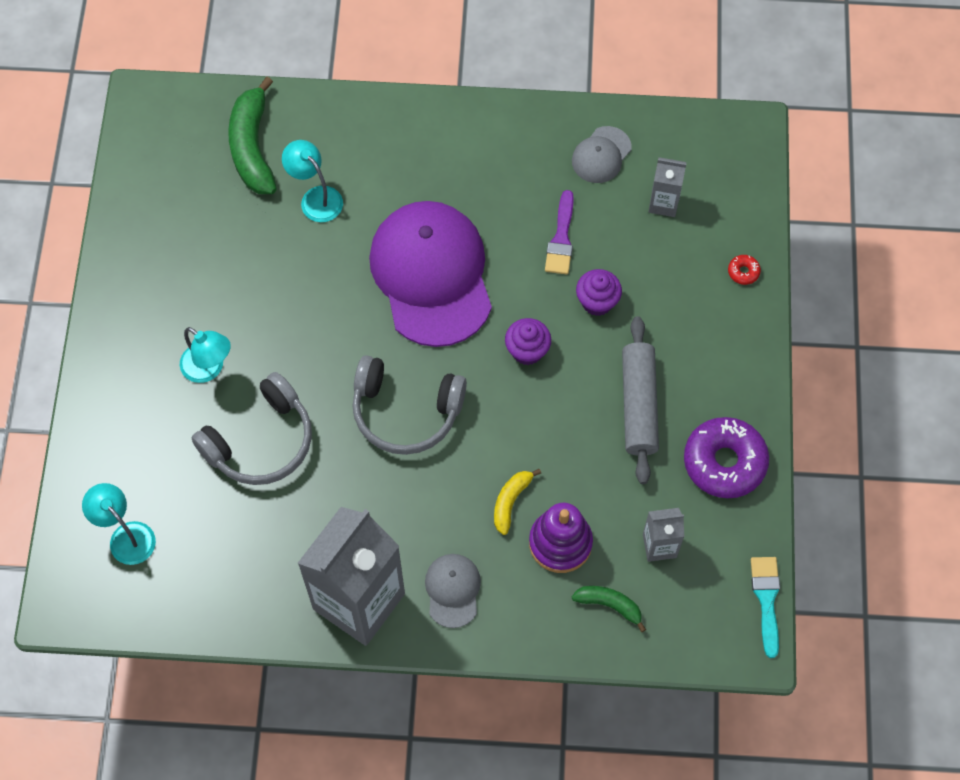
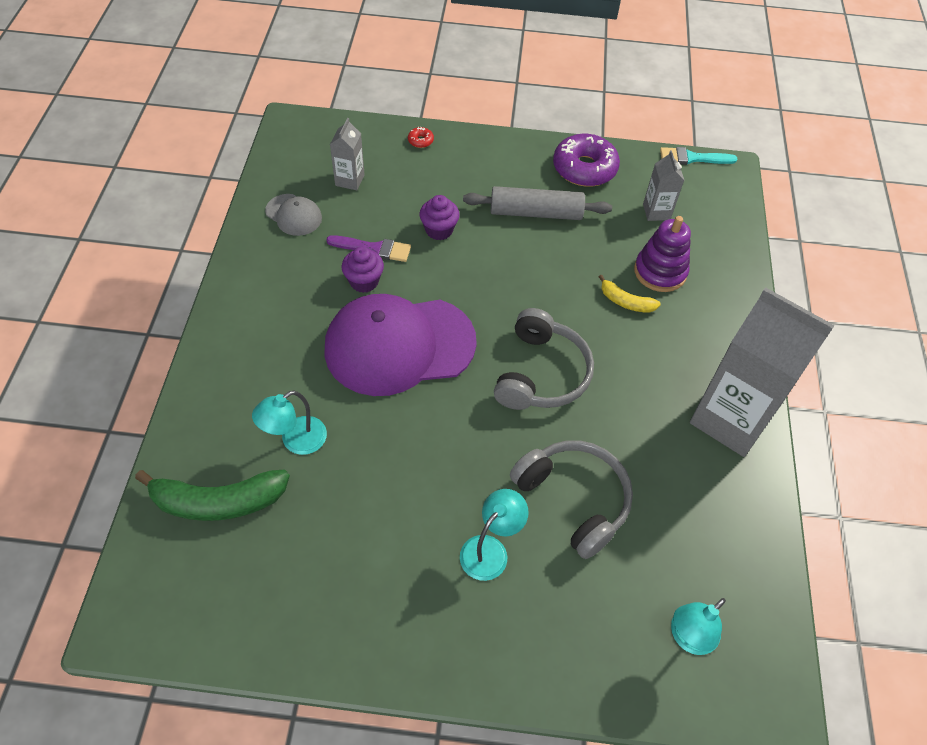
camera: 90 degrees left, 10 degrees down
grey cap [425,554,481,628] -> none
purple cupcake [505,318,551,365] -> purple cupcake moved to [342,247,384,293]
green banana [572,586,646,632] -> none

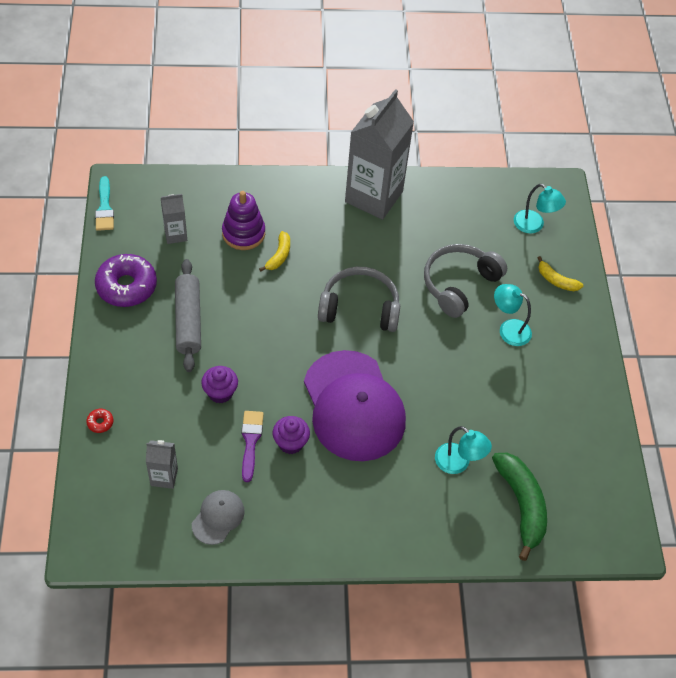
camera: 100 degrees left, 0 degrees up
none -> yellow banana [538,256,583,291]

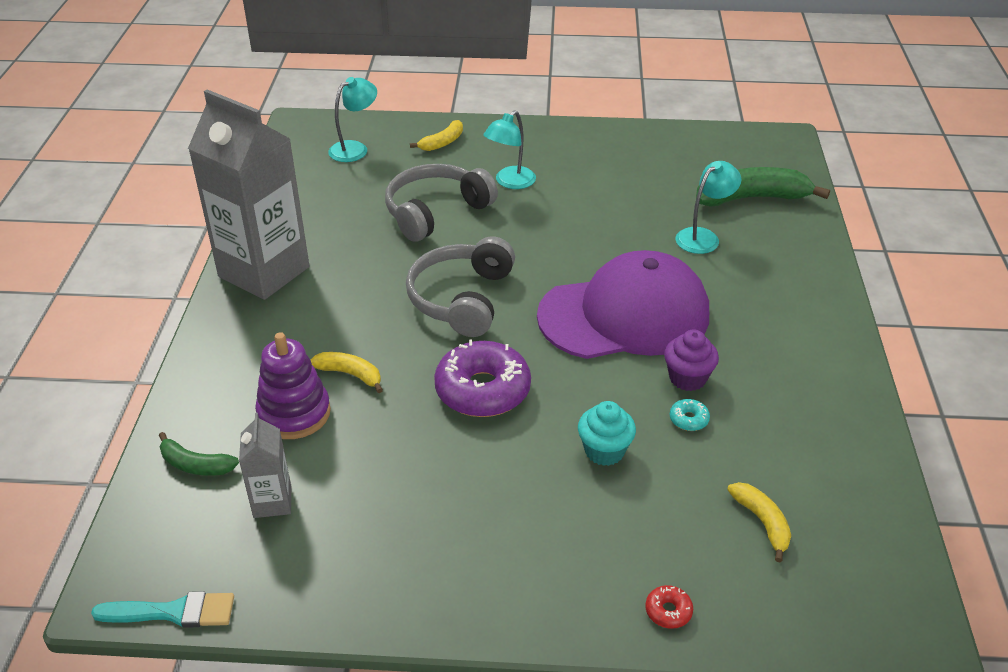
camera: 80 degrees left, 15 degrees down
purple donut [95,254,157,307] -> purple donut moved to [434,339,531,417]
grey carton [146,440,178,489] -> yellow banana [727,482,791,562]
grey rolling pin [175,259,201,372] -> none
grey cap [192,490,245,545] -> none
purple cupcake [201,366,238,404] -> turquoise cupcake [578,401,636,466]
purple brush [241,411,264,482] -> turquoise donut [670,399,710,431]
grey headphones [424,244,507,318] -> grey headphones turned 90 degrees clockwise [385,164,498,242]
none -> green banana [159,432,239,476]

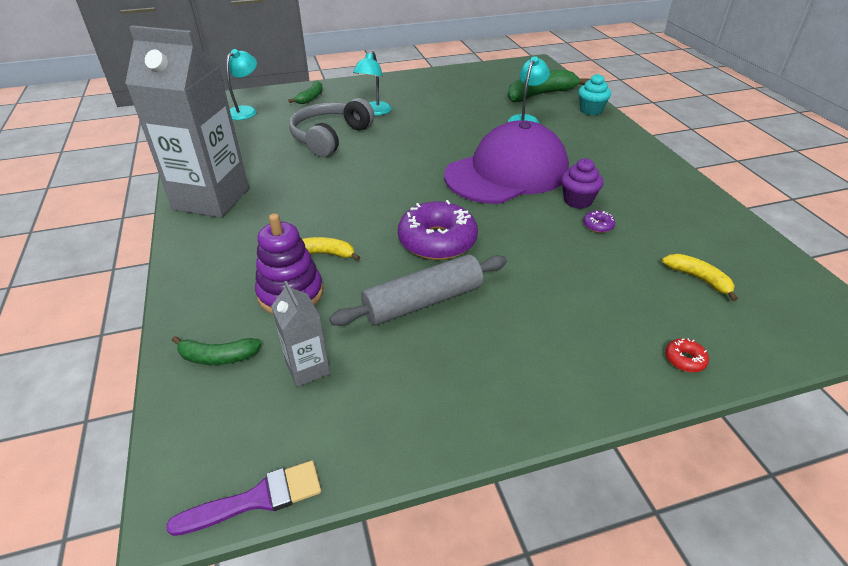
camera: 20 degrees left, 0 degrees up
turquoise brush [91,591,234,628] -> purple brush [166,461,321,536]
grey headphones [406,236,515,337] -> none
yellow banana [410,120,463,151] -> green banana [288,81,323,104]
turquoise cupcake [578,401,636,466] -> turquoise cupcake moved to [578,74,611,115]
turquoise donut [670,399,710,431] -> purple donut [583,210,615,233]
none -> grey rolling pin [329,255,507,326]

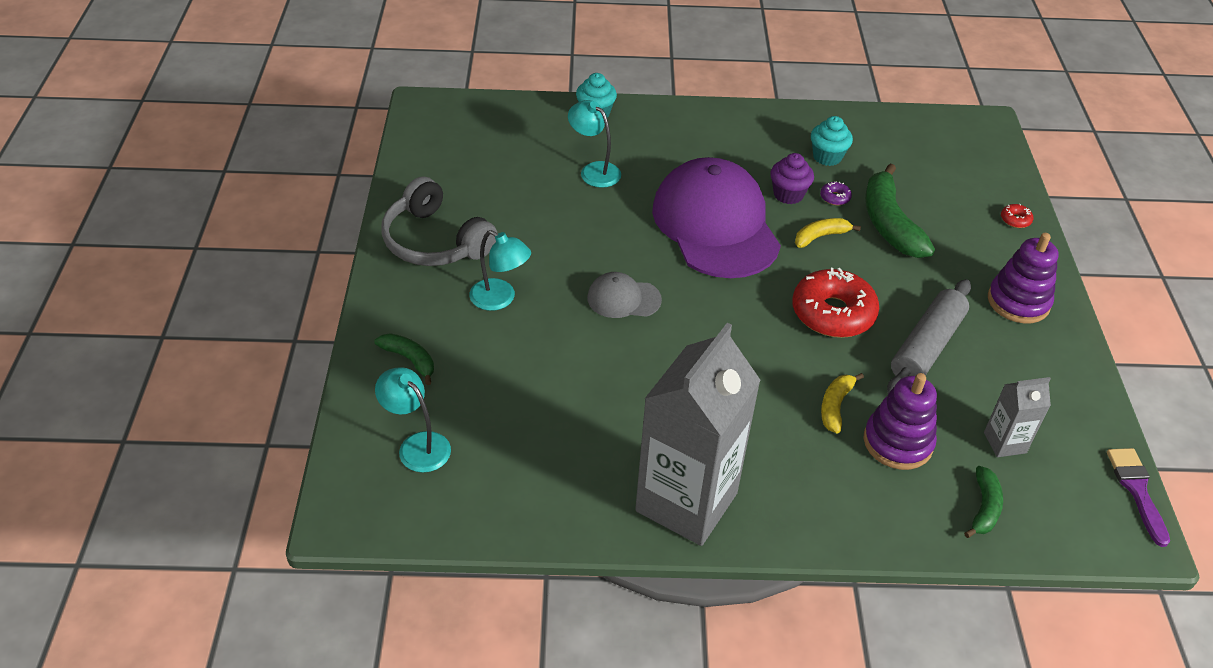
camera: 75 degrees left, 5 degrees up
grey headphones [289,98,374,157] -> grey headphones moved to [382,177,498,266]
grey rolling pin [329,255,507,326] -> grey rolling pin turned 45 degrees clockwise [887,279,971,394]
purple donut [398,200,478,260] -> red donut [792,268,879,338]
green banana [508,70,590,102] -> green banana moved to [865,163,935,258]
yellow banana [662,254,738,301] -> yellow banana moved to [795,218,861,248]
none -> grey cap [587,272,662,318]
none -> turquoise cupcake [811,116,853,166]
none -> purple stacking toy [988,233,1058,324]

